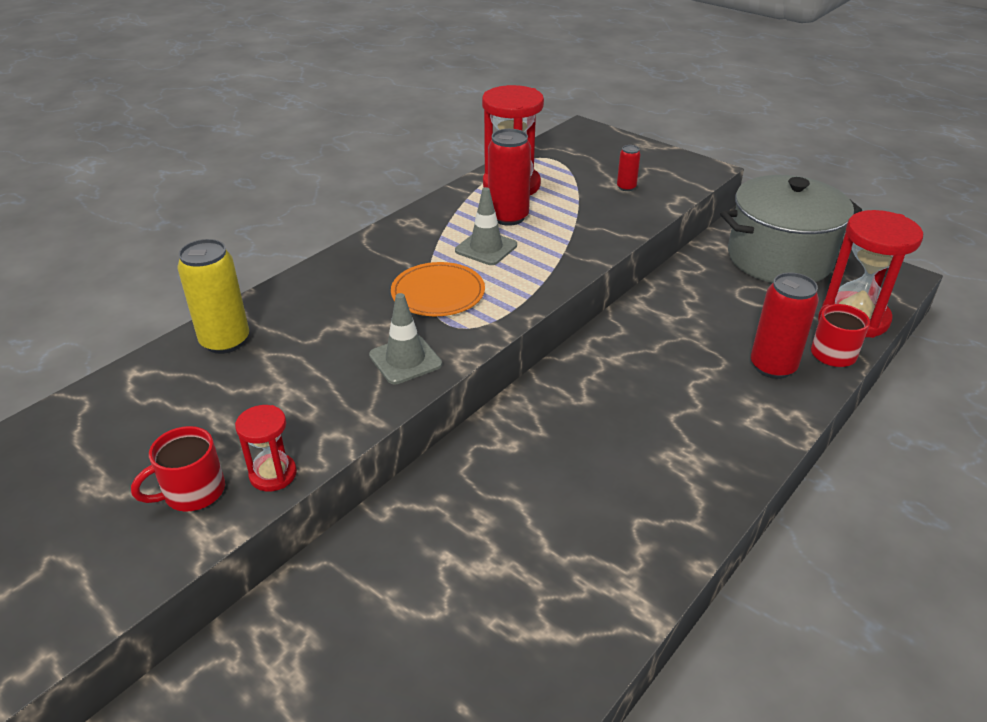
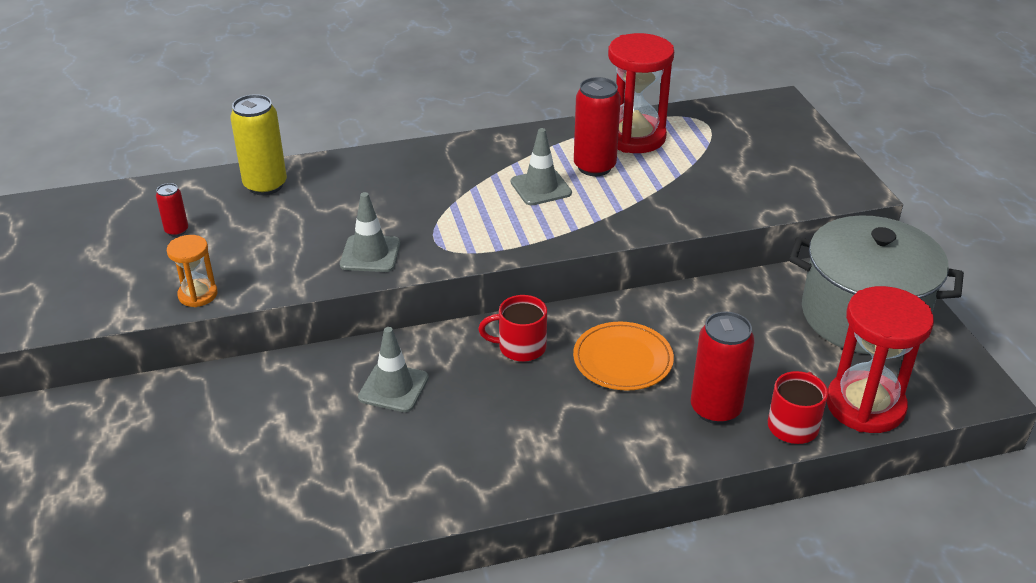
camera: 35 degrees right, 0 degrees up
red mug [131,426,225,512] -> red mug moved to [478,295,547,362]
red hourglass [235,405,297,492] -> orange hourglass [167,235,217,307]
orange plate [391,262,485,316] -> orange plate moved to [573,322,674,391]
red can [617,145,641,191] -> red can moved to [156,183,188,236]
none -> grey traffic cone [358,327,429,412]

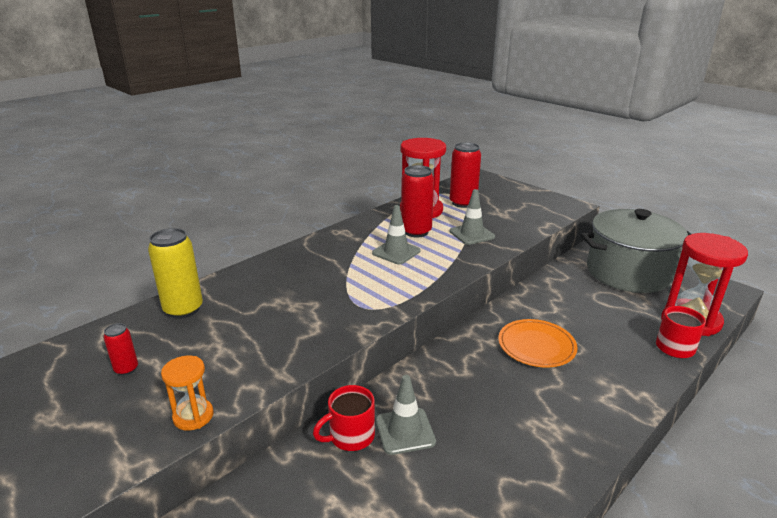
camera: 30 degrees left, 10 degrees down
grey traffic cone [340,192,400,272] -> grey traffic cone moved to [450,189,495,245]
red mug [478,295,547,362] -> red mug moved to [313,385,375,451]
red can [691,312,755,424] -> red can moved to [450,142,481,208]

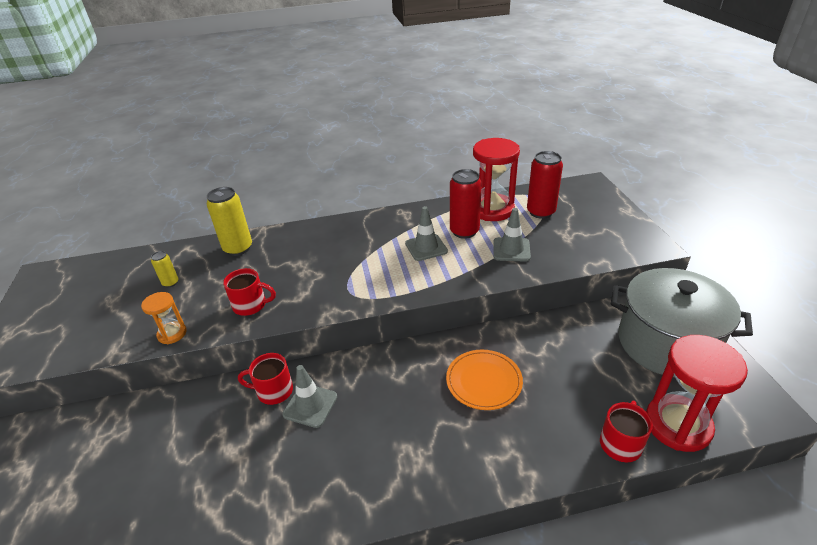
camera: 35 degrees right, 10 degrees up
red can [103,323,138,375] -> yellow can [151,251,178,287]
none -> red mug [223,268,276,316]

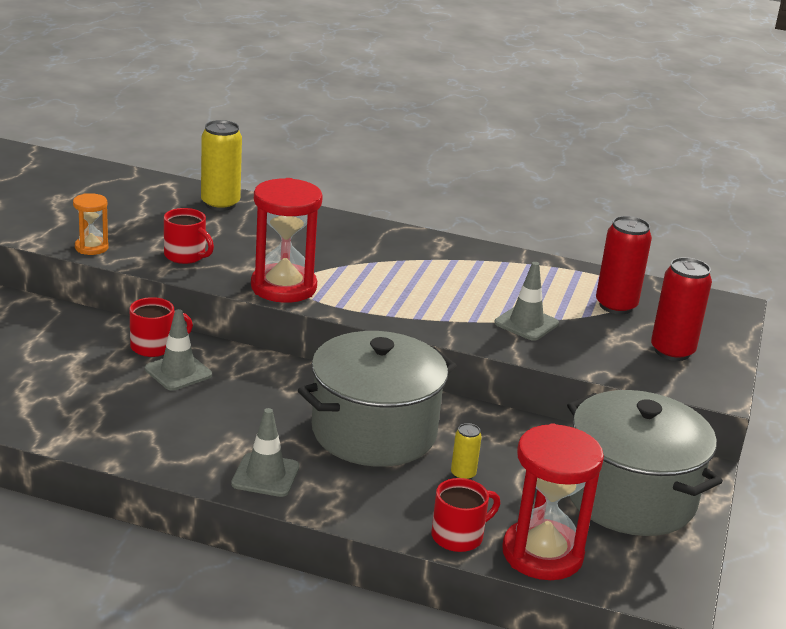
camera: 25 degrees right, 10 degrees down
yellow can [151,251,178,287] -> yellow can moved to [451,423,482,480]
red mug [238,353,293,405] -> red mug turned 135 degrees clockwise [130,297,193,357]
grey traffic cone [405,206,448,261] -> grey traffic cone moved to [231,408,300,497]
orange plate [446,350,523,410] -> grey pot [298,331,457,467]
red can [450,169,482,239] -> red can moved to [651,257,712,361]
red hourglass [473,138,520,221] -> red hourglass moved to [251,178,323,303]

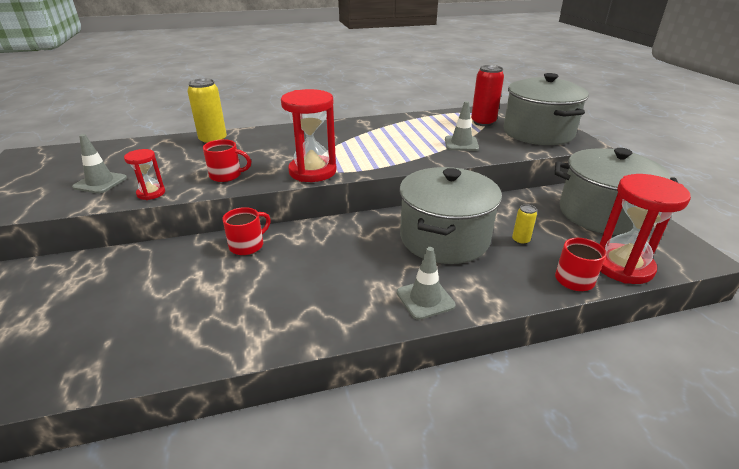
camera: 30 degrees left, 5 degrees up
orange hourglass [73,193,109,255] -> red hourglass [124,149,165,200]
grey traffic cone [145,309,212,390] -> grey traffic cone moved to [72,134,127,194]
red can [651,257,712,361] -> grey pot [504,73,589,145]

